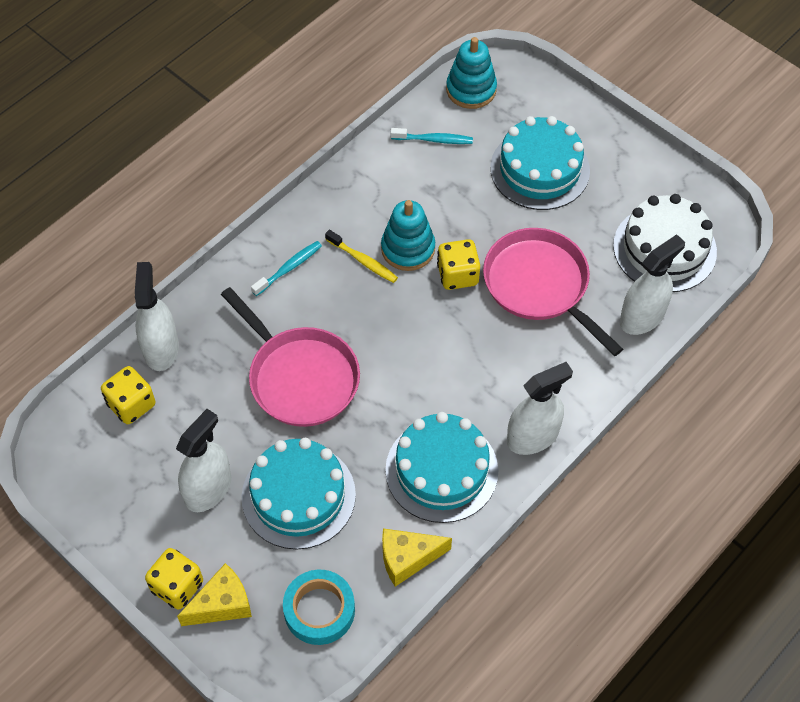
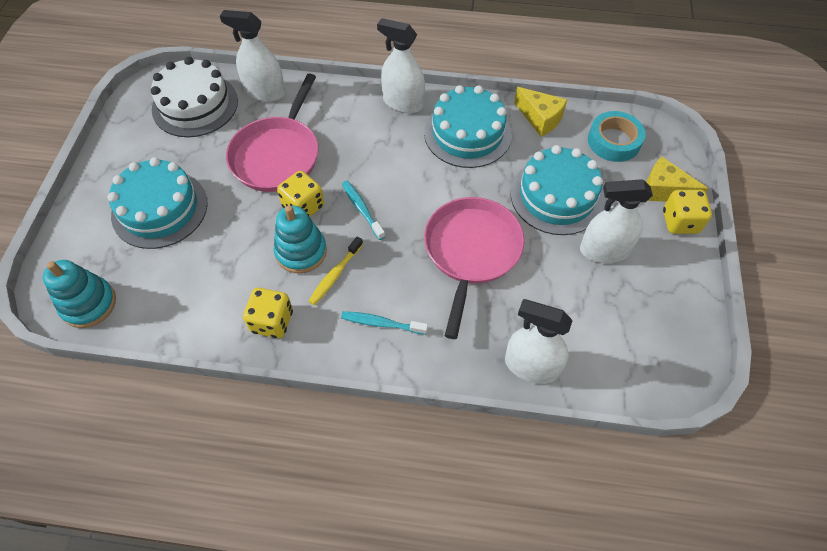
camera: 125 degrees left, 0 degrees up
yellow dice [101,366,155,424] -> yellow dice moved to [243,288,293,338]
white spray bottle [135,262,179,371] -> white spray bottle turned 60 degrees clockwise [505,299,573,384]
yellow toothbrush [325,230,398,283] -> yellow toothbrush turned 150 degrees counterclockwise [308,236,363,305]
turquoise toothbrush [391,128,473,144] -> turquoise toothbrush moved to [342,181,385,240]

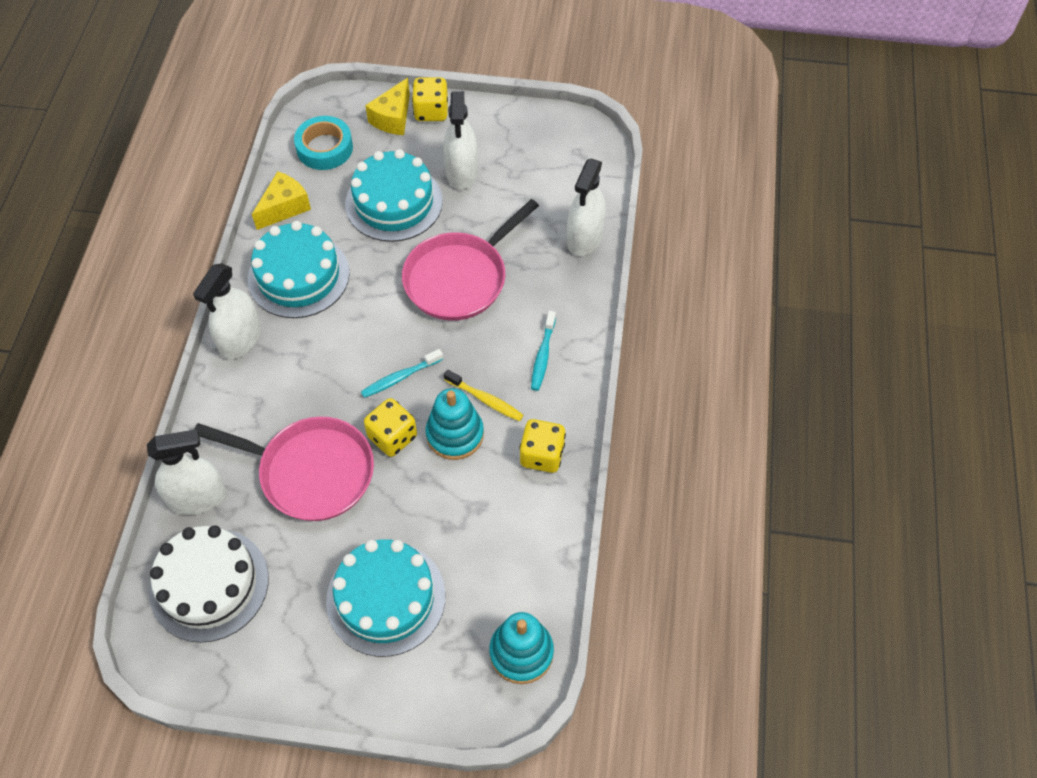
camera: 90 degrees left, 0 degrees up
white spray bottle [220,10,286,102] -> white spray bottle turned 120 degrees counterclockwise [147,429,226,515]
pink pan [424,197,524,339] -> pink pan turned 60 degrees counterclockwise [402,199,539,321]

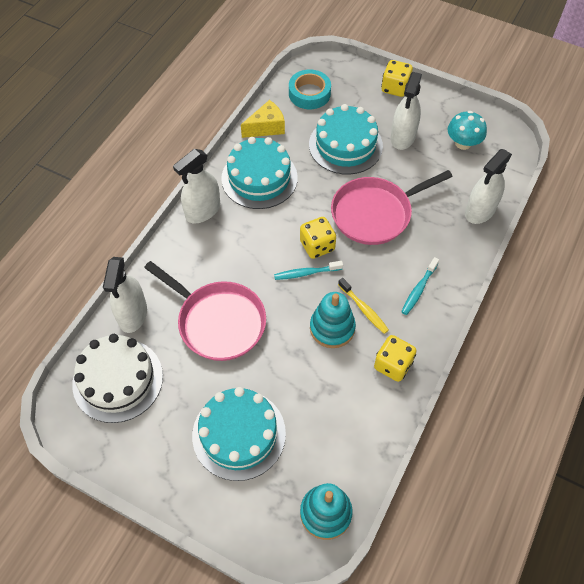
camera: 20 degrees right, 0 degrees up
white spray bottle [147,429,226,515] -> white spray bottle turned 90 degrees clockwise [103,257,147,333]
yellow dice [364,398,417,457] -> yellow dice moved to [300,217,336,259]
yellow cheese [365,78,410,135] -> none
none -> turquoise mushroom [448,111,487,150]

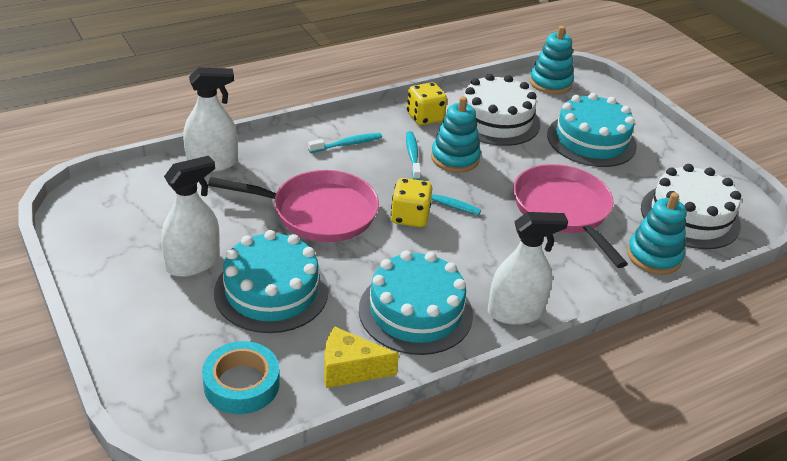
camera: 150 degrees left, 20 degrees down
white spray bottle [103,257,147,333] -> turquoise stacking toy [627,192,687,275]
yellow toothbrush [338,278,389,334] -> turquoise toothbrush [406,131,421,180]
yellow dice [381,60,413,97] -> none
turquoise mushroom [448,111,487,150] -> none
none -> white cake [464,74,540,146]

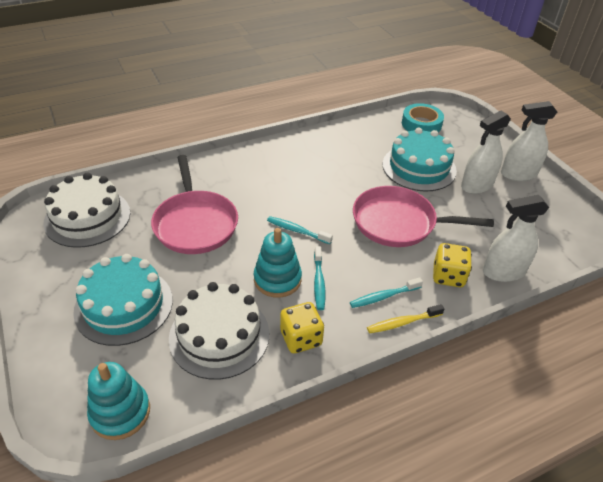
camera: 175 degrees left, 5 degrees up
yellow cheese [324,326,399,388] -> none
turquoise cake [359,250,473,355] -> none
yellow dice [391,178,432,227] -> yellow dice moved to [433,243,472,287]
white spray bottle [488,212,568,325] -> white spray bottle moved to [501,101,557,181]
turquoise stacking toy [627,192,687,275] -> none
none -> yellow toothbrush [367,304,444,333]

